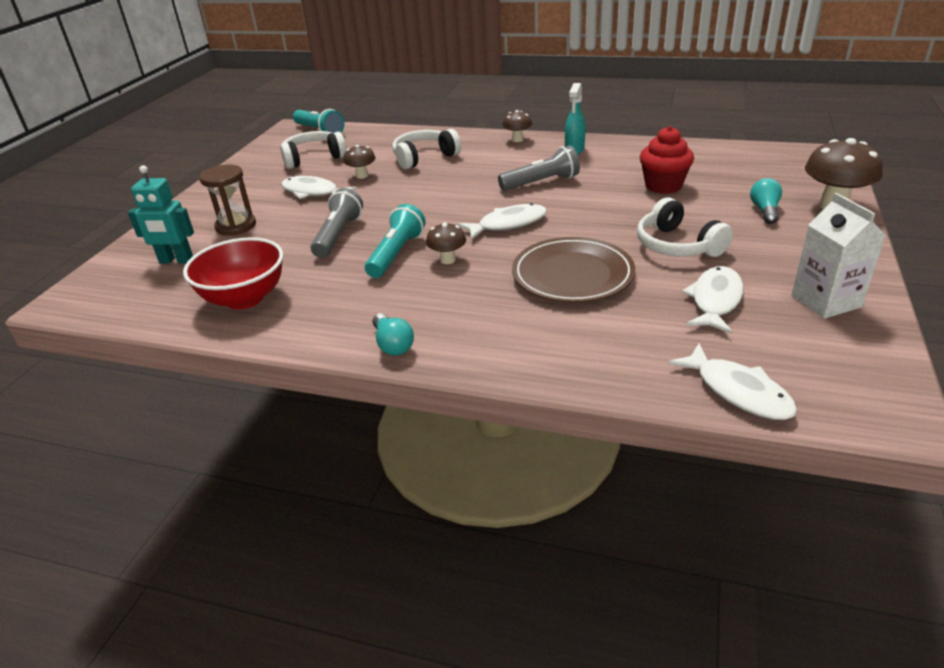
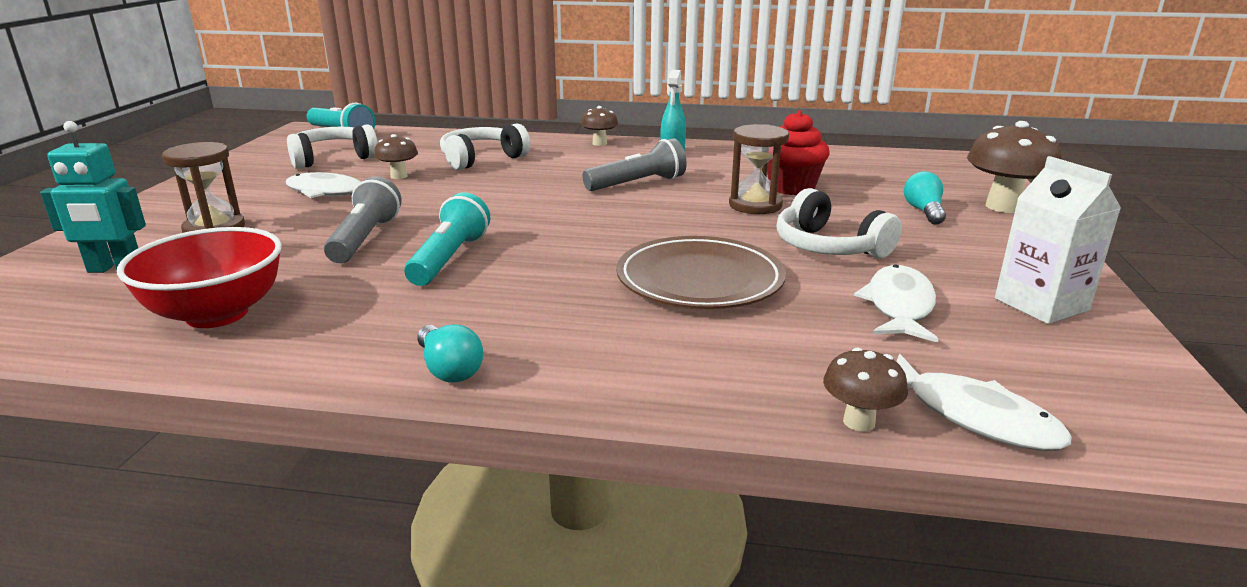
camera: 10 degrees left, 10 degrees down
brown mushroom [426,222,466,264] -> brown mushroom moved to [823,348,908,432]
white fish [457,203,547,240] -> none
none -> brown hourglass [729,124,789,214]

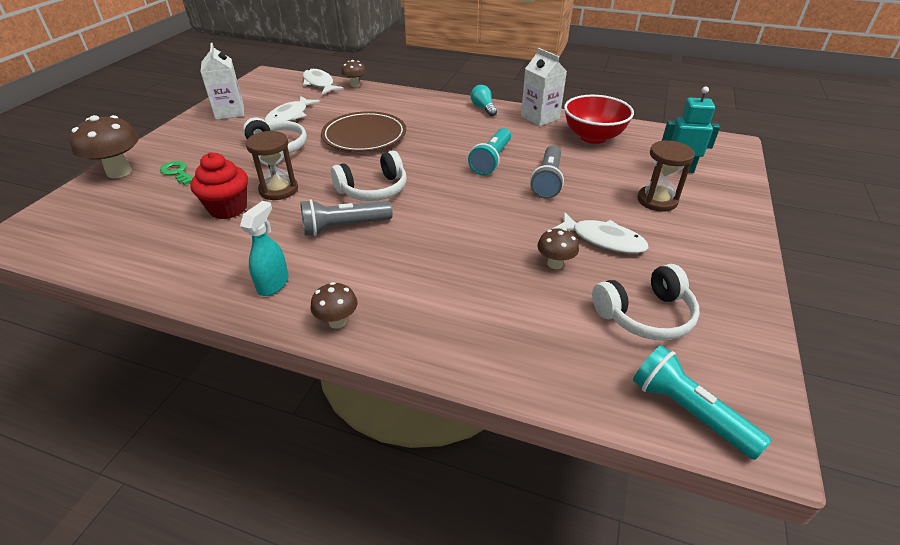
camera: 170 degrees left, 15 degrees up
white headphones [440,123,530,170] -> white headphones moved to [331,151,407,201]
turquoise light bulb [904,171,946,225] -> green key [160,161,193,185]
none -> white carton [521,48,567,126]

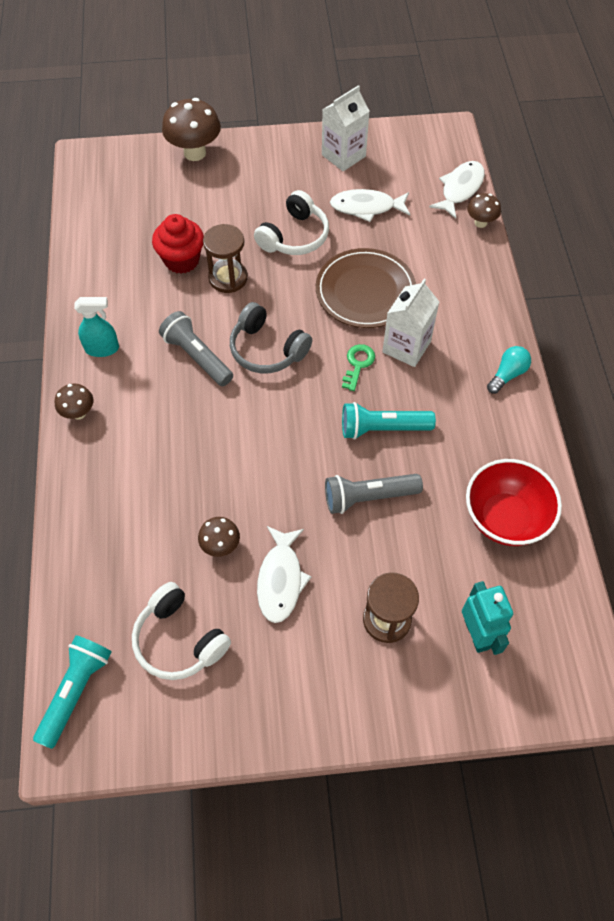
camera: 65 degrees right, 20 degrees up
green key [160,161,193,185] -> green key moved to [342,344,375,391]
white headphones [331,151,407,201] -> grey headphones [230,302,312,373]
white carton [521,48,567,126] -> white carton moved to [382,279,439,367]

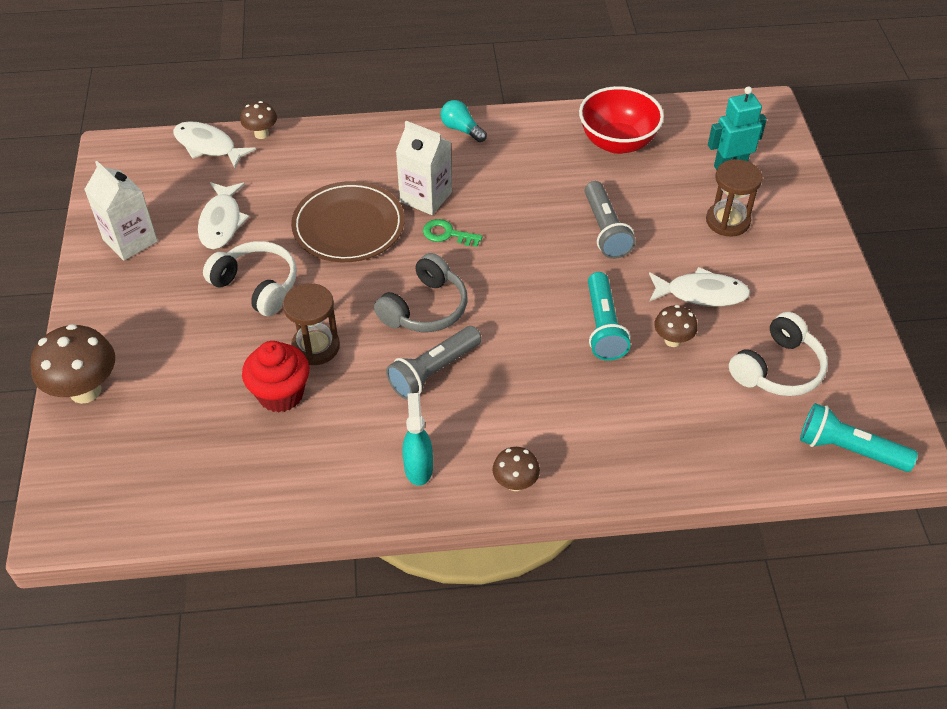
camera: 90 degrees left, 10 degrees down
turquoise flashlight [342,402,436,439] -> turquoise flashlight moved to [588,272,630,361]

